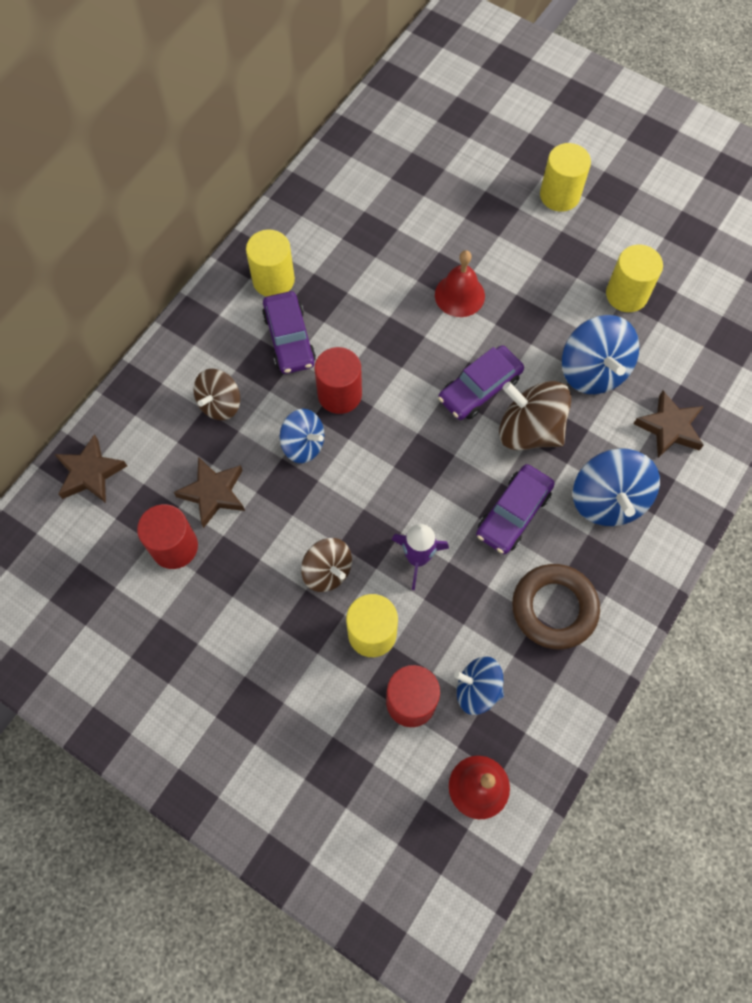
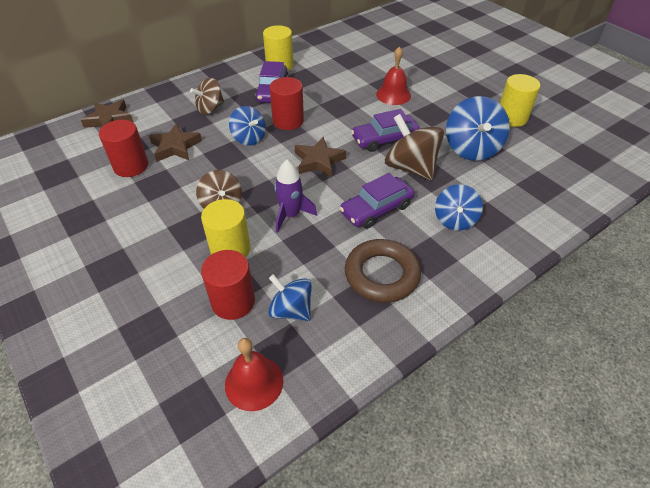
camera: 20 degrees right, 20 degrees down
yellow cylinder [540,143,591,212] -> none
blue spinning top [573,448,660,526] -> blue spinning top [435,184,483,231], size x0.65
brown star [634,390,704,458] -> brown star moved to [295,137,346,178]

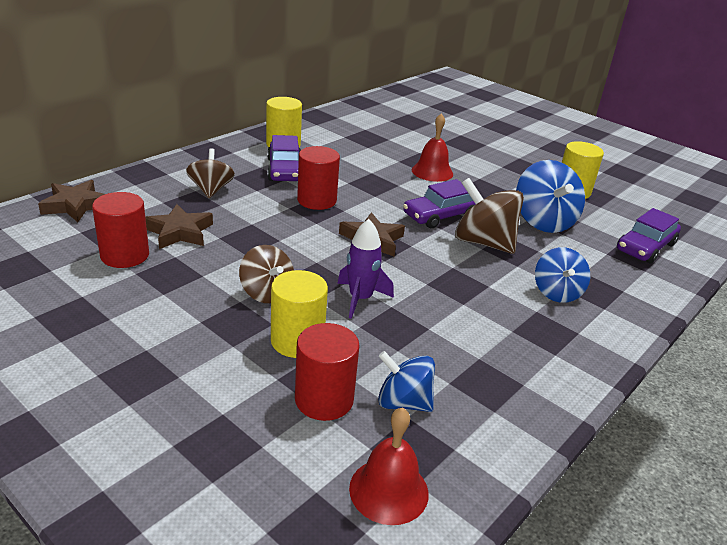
camera: 15 degrees left, 15 degrees down
brown spinning top [190,78,224,114] -> brown spinning top turned 135 degrees clockwise [186,148,235,198]
blue spinning top [229,106,266,146] -> none
purple car [340,173,415,229] -> purple car moved to [617,208,681,263]
brown ring [345,239,421,303] -> none

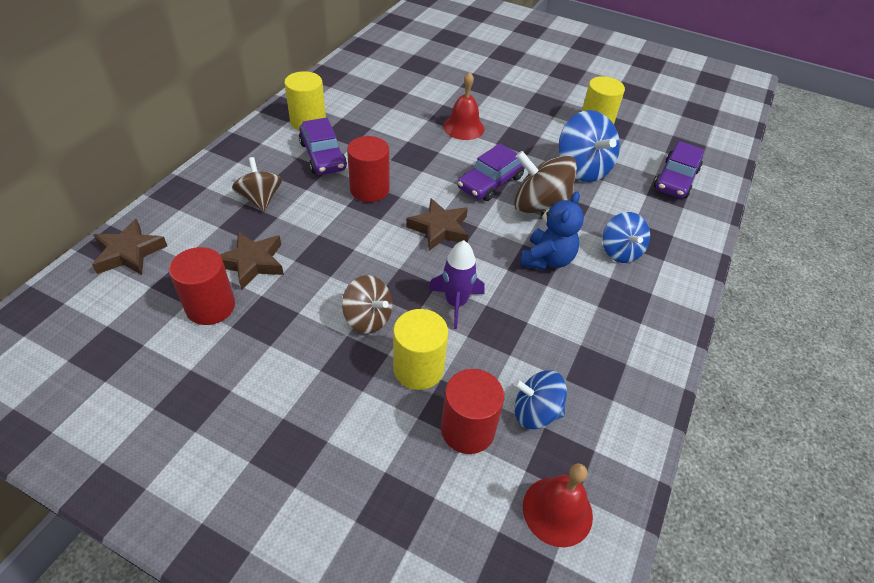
camera: 15 degrees left, 15 degrees up
none -> blue teddy bear [520,192,584,270]

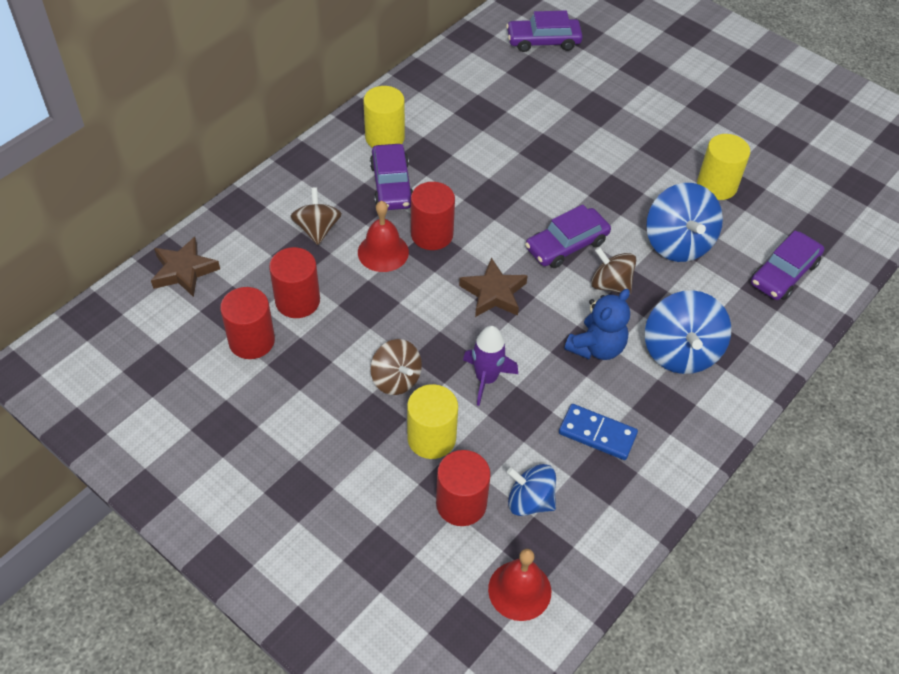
camera: 15 degrees right, 5 degrees up
brown star [220,231,284,290] -> red cylinder [269,247,320,318]
red bell [443,72,484,140] -> red bell moved to [358,201,409,272]
brown spinning top [514,151,577,213] -> brown spinning top [591,247,636,295], size x0.65
blue spinning top [602,212,650,263] -> blue spinning top [645,290,731,374], size x1.55
none -> purple car [506,11,583,52]
none -> blue domino [559,404,638,460]

